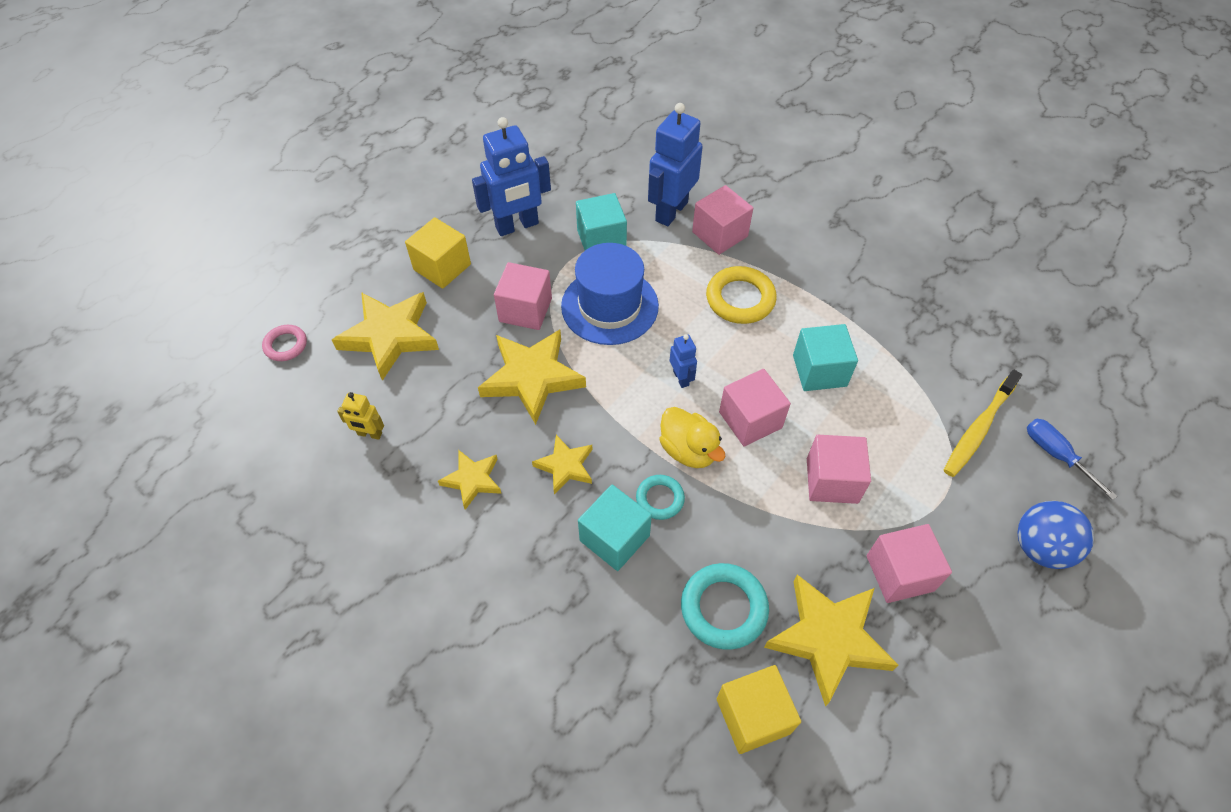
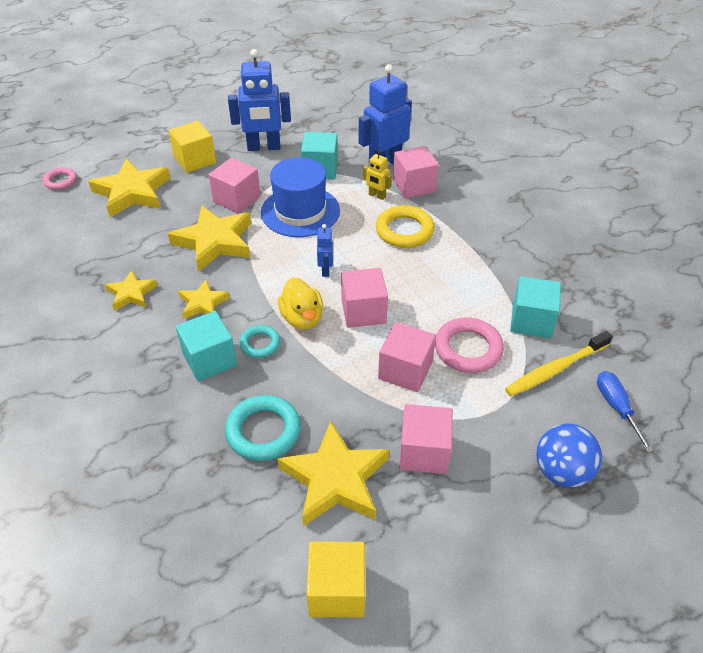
camera: 20 degrees right, 10 degrees down
yellow robot [337,392,384,440] -> yellow robot moved to [363,150,391,200]
yellow cube [717,665,801,754] -> yellow cube moved to [307,542,365,617]
turquoise cube [793,324,858,391] -> turquoise cube moved to [510,276,561,338]
none -> pink ring [435,317,504,373]

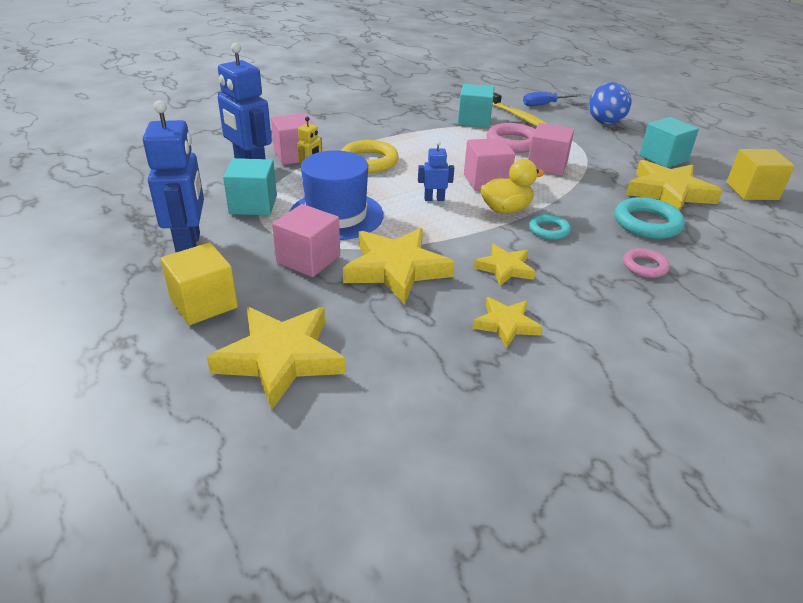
camera: 95 degrees left, 10 degrees down
pink ring [43,167,77,190] -> pink ring moved to [623,248,670,278]
turquoise cube [176,311,237,381] -> turquoise cube moved to [639,117,699,168]
pink cube [399,404,453,474] -> none

